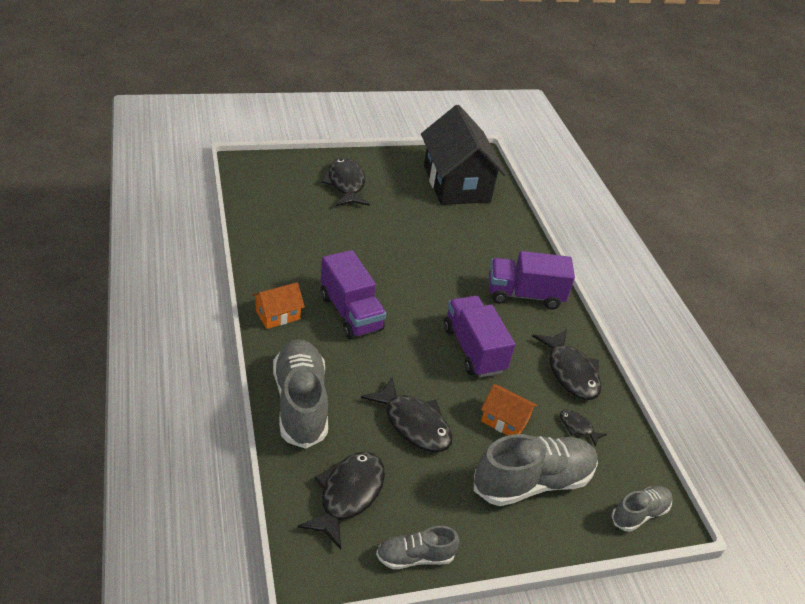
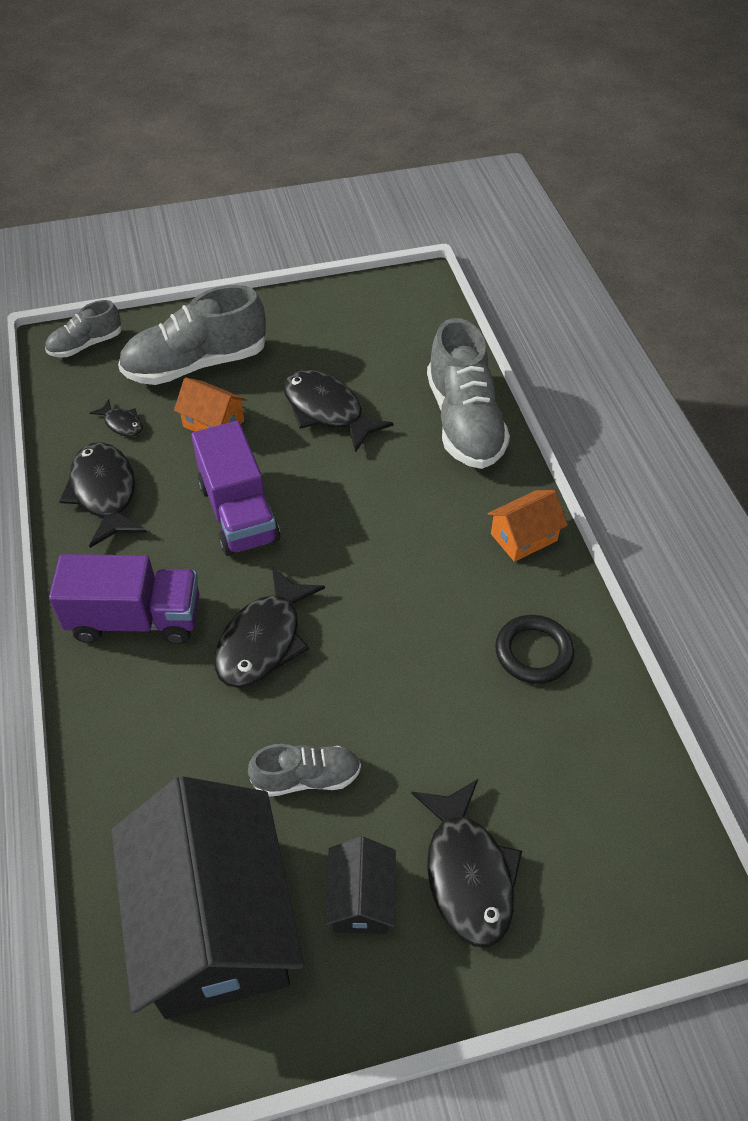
camera: 175 degrees left, 10 degrees up
black fish [298,452,385,550] -> black fish moved to [214,566,325,688]
purple truck [320,250,386,339] -> none
grey shoe [376,526,459,569] -> grey shoe moved to [248,744,361,797]
none -> black house [324,837,396,934]
none -> black ring [495,615,574,684]

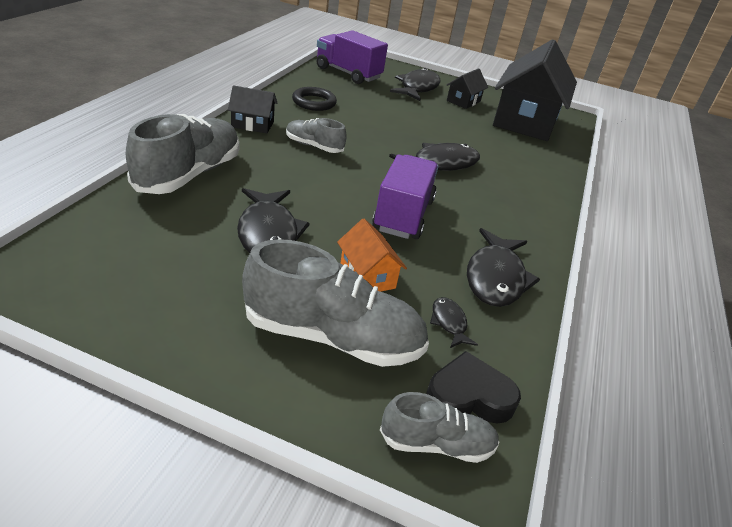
camera: 150 degrees left, 15 degrees down
purple truck [49,554,199,644] -> purple truck moved to [316,30,388,84]
grey shoe [248,744,361,797] -> grey shoe moved to [286,118,347,153]
orange house [488,490,568,562] -> black house [228,85,277,133]
none -> black heart [426,351,521,424]

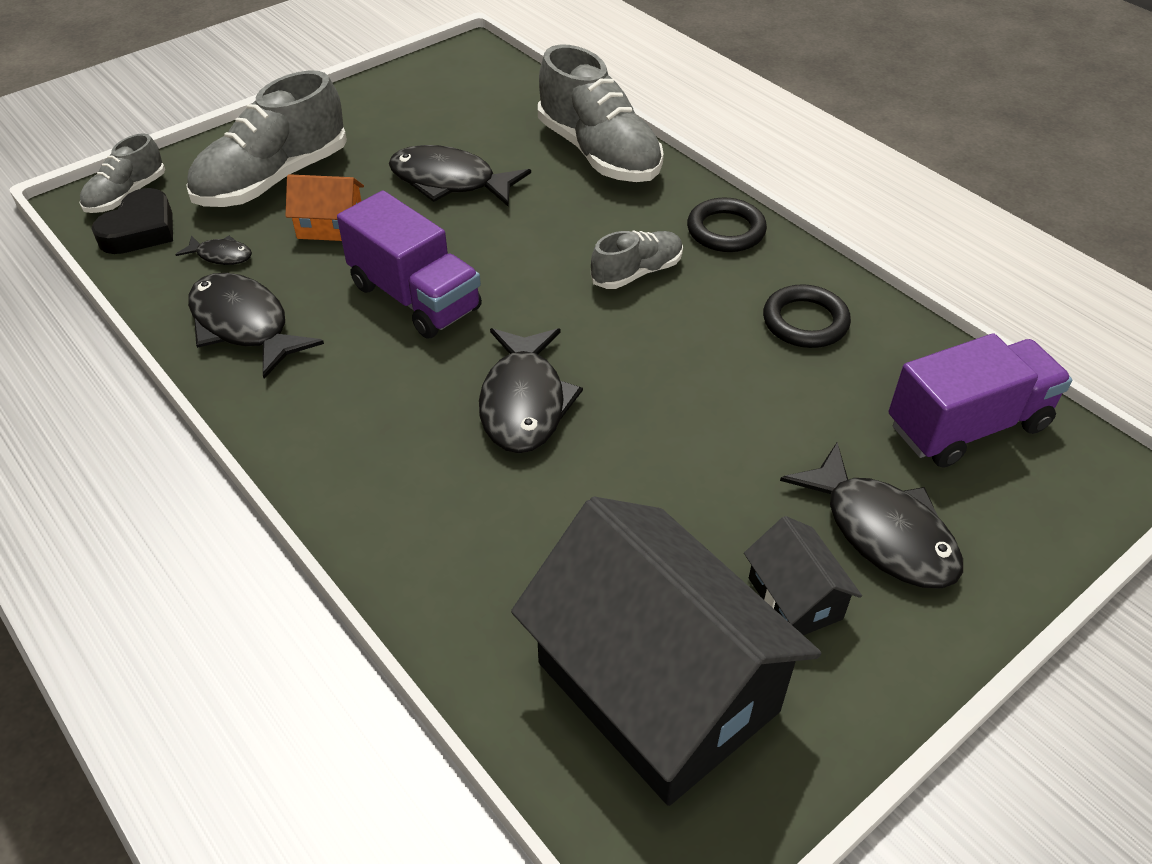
camera: 125 degrees right, 10 degrees up
black house [228,85,277,133] -> black ring [687,198,767,252]

